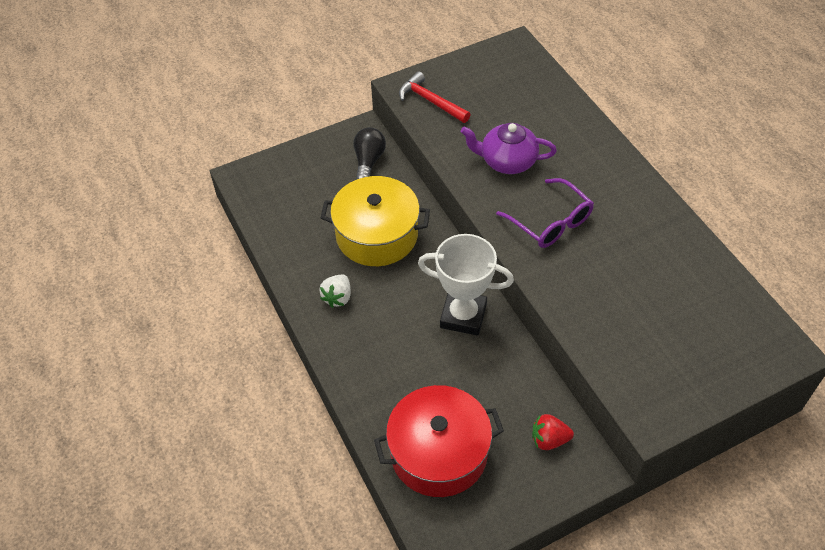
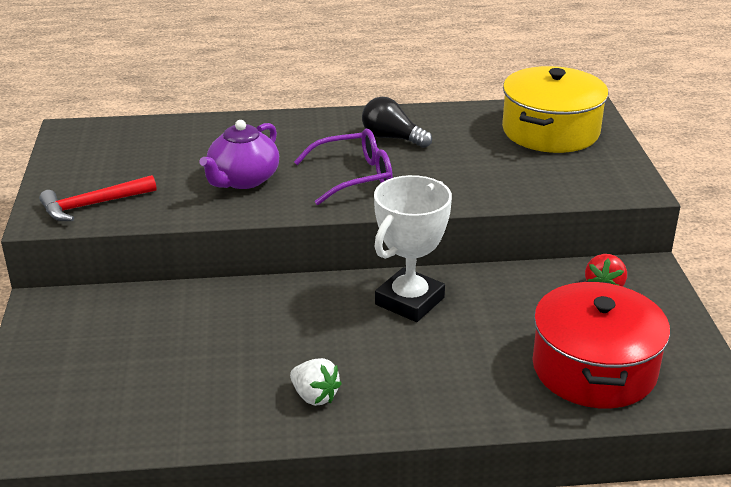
camera: 70 degrees left, 20 degrees down
yellow pot [320,176,430,266] -> yellow pot moved to [502,66,608,153]
black light bulb [353,127,386,180] -> black light bulb moved to [362,97,432,148]

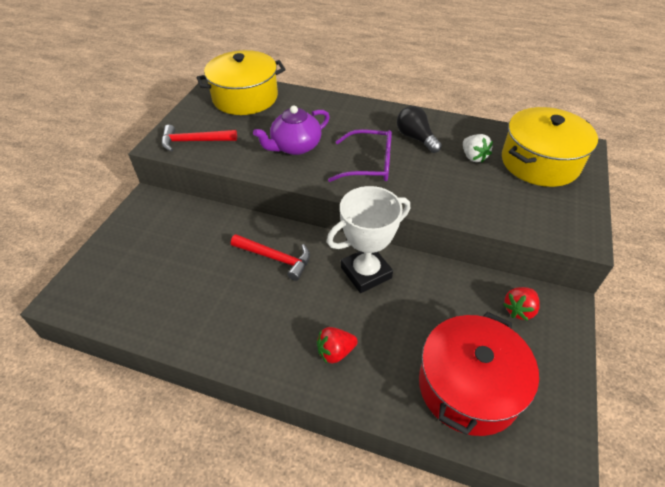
camera: 25 degrees right, 15 degrees up
white strawberry [290,358,342,406] -> white strawberry moved to [463,134,493,163]
none -> yellow pot [197,50,285,115]
none -> red hammer [231,234,310,281]
none -> red strawberry [317,327,358,364]

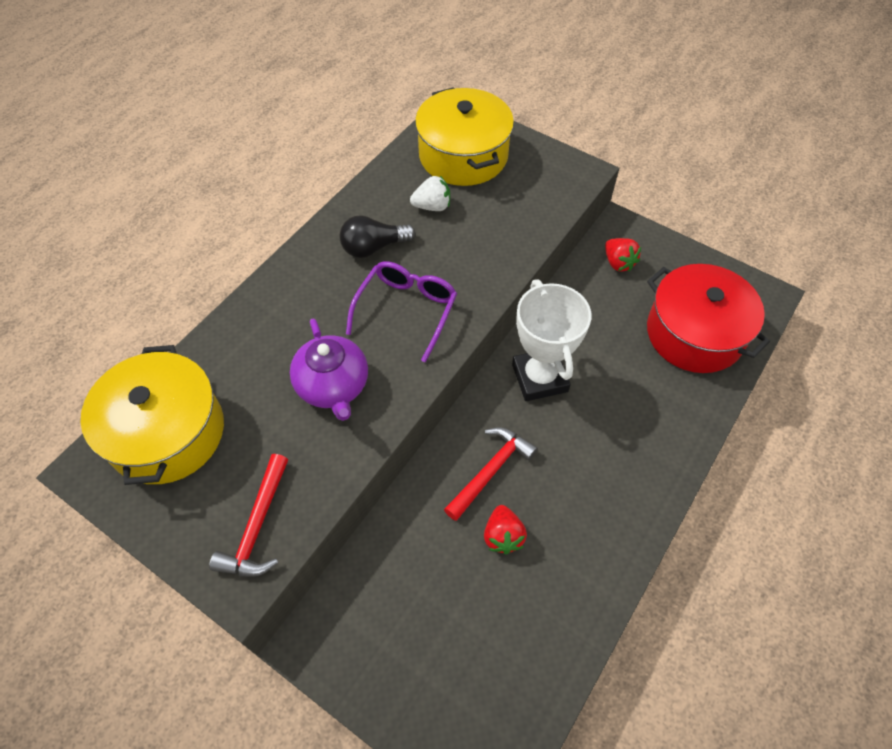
camera: 75 degrees left, 10 degrees up
red strawberry [317,327,358,364] -> red strawberry moved to [484,505,527,554]

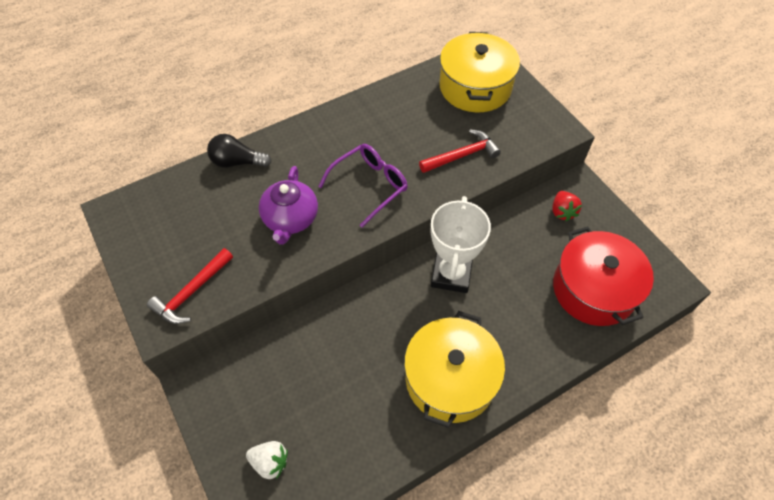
camera: 25 degrees right, 0 degrees up
yellow pot [81,345,224,485] -> yellow pot moved to [404,311,505,428]
black light bulb [339,215,415,258] -> black light bulb moved to [207,134,272,168]
white strawberry [410,176,450,211] -> white strawberry moved to [246,441,288,479]
red hammer [444,427,538,521] -> red hammer moved to [419,129,501,173]
red strawberry [484,505,527,554] -> none

